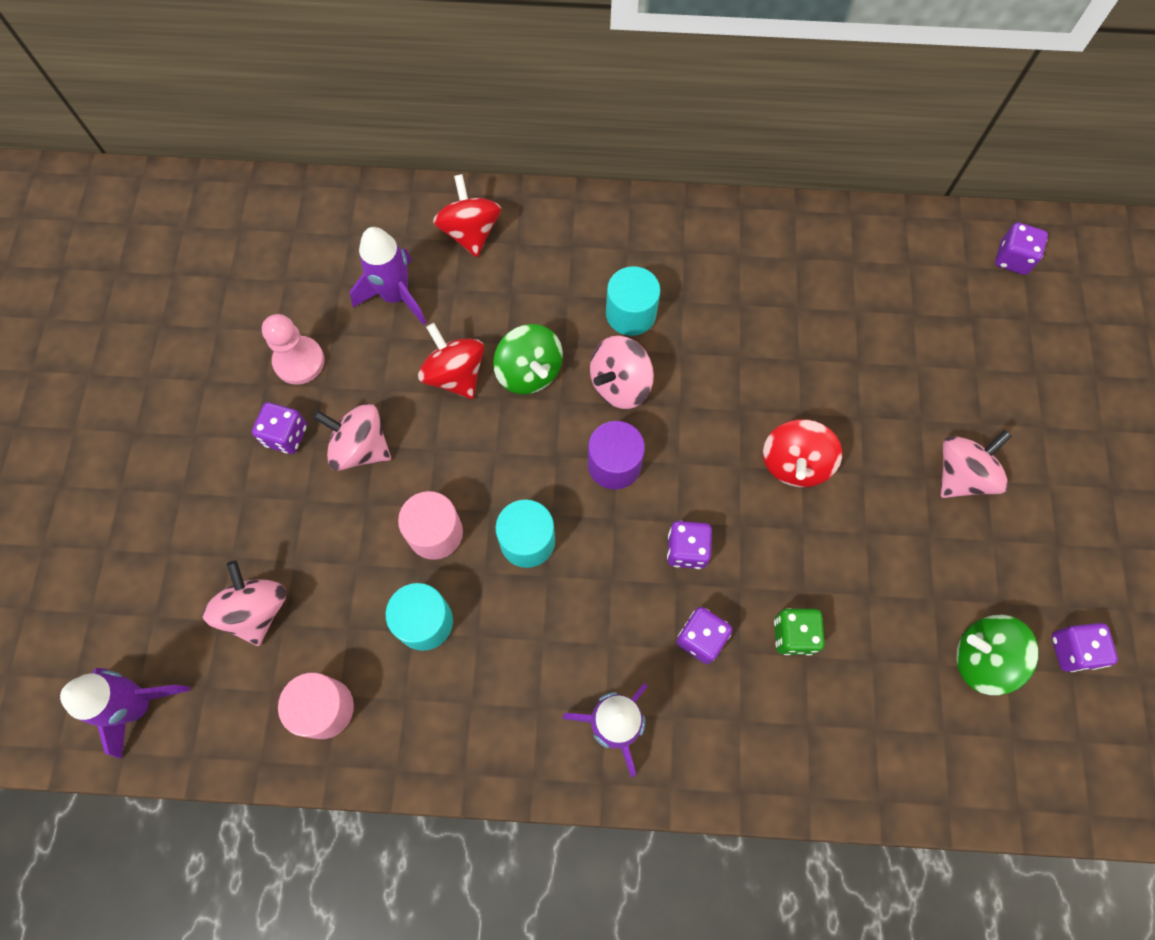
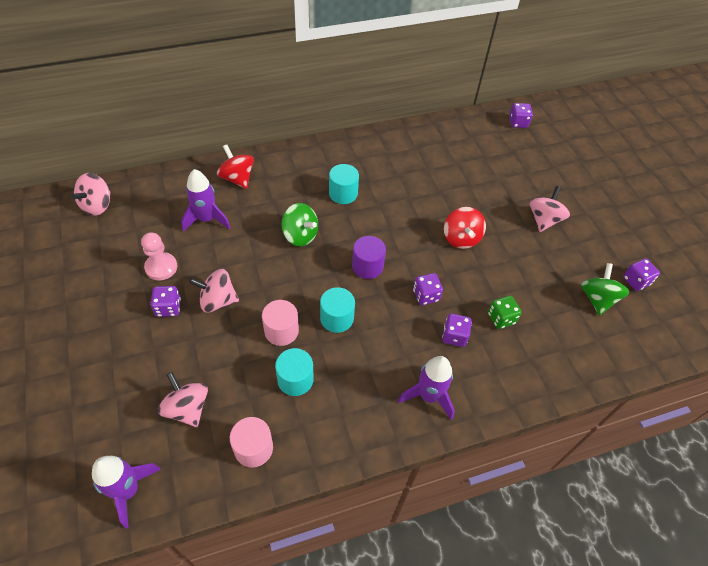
camera: 25 degrees left, 15 degrees down
red spinning top [418,323,484,399] -> none
pink spinning top [590,336,654,409] -> pink spinning top moved to [71,173,111,216]
green spinning top [956,615,1039,695] -> green spinning top turned 105 degrees clockwise [581,263,629,315]

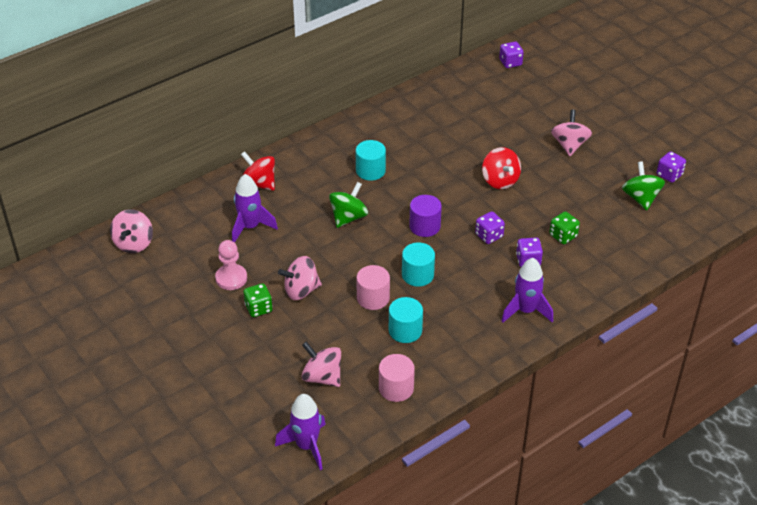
camera: 15 degrees left, 10 degrees down
purple dice [150,286,181,317] -> green dice [243,283,272,317]
green spinning top [281,203,318,247] -> green spinning top turned 75 degrees counterclockwise [329,182,368,228]

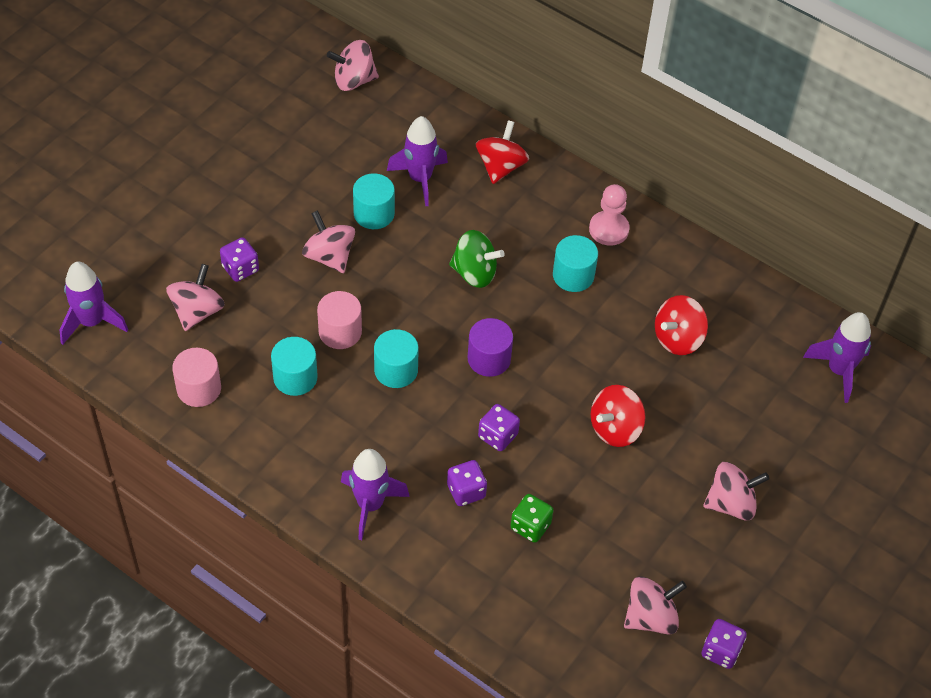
camera: 70 degrees right, 10 degrees up
pink pawn [215,240,247,290] -> pink pawn moved to [589,184,630,246]
green dice [243,283,272,317] -> none
purple dice [499,42,524,68] -> purple dice moved to [220,237,259,282]
green spinning top [622,161,665,210] -> pink spinning top [624,576,687,634]
none -> turquoise cylinder [353,174,395,229]
none -> red spinning top [655,295,708,355]
none -> purple rocket [803,312,871,403]

